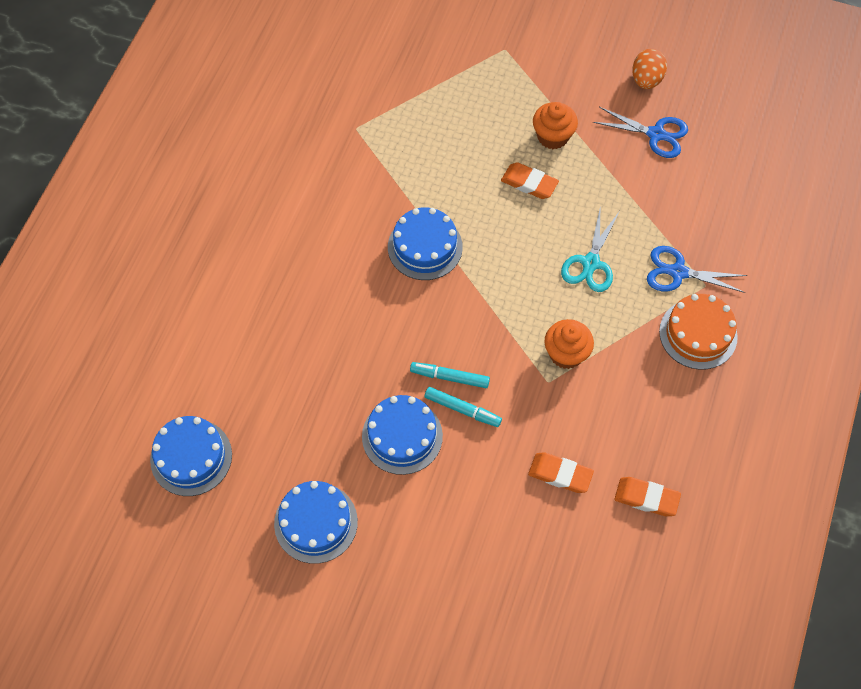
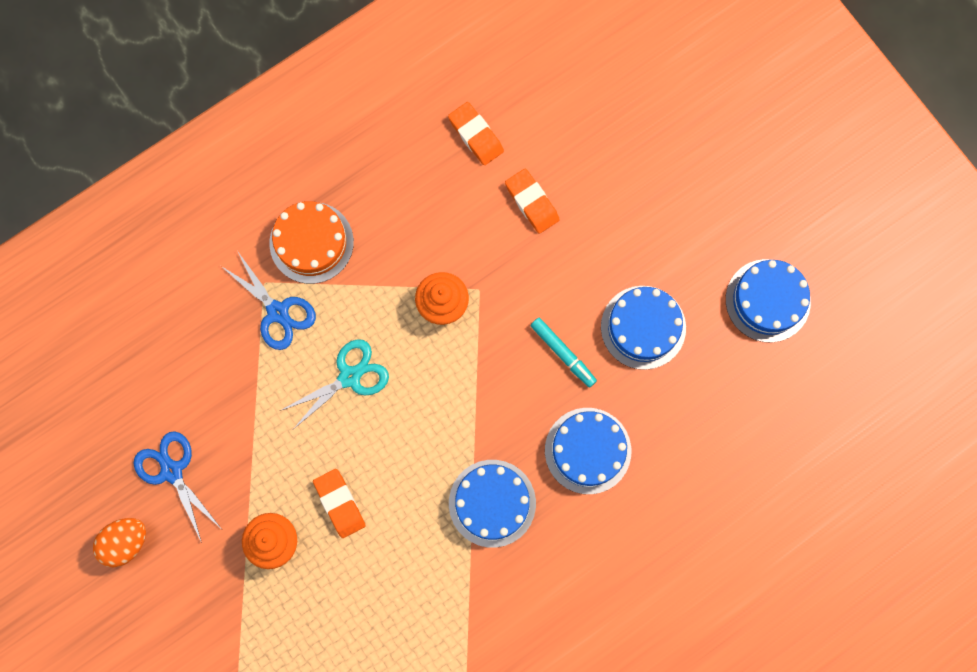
camera: 145 degrees left, 15 degrees up
blue cake [150,416,232,496] -> blue cake moved to [545,408,631,494]
turquoise marker [425,387,502,427] -> none

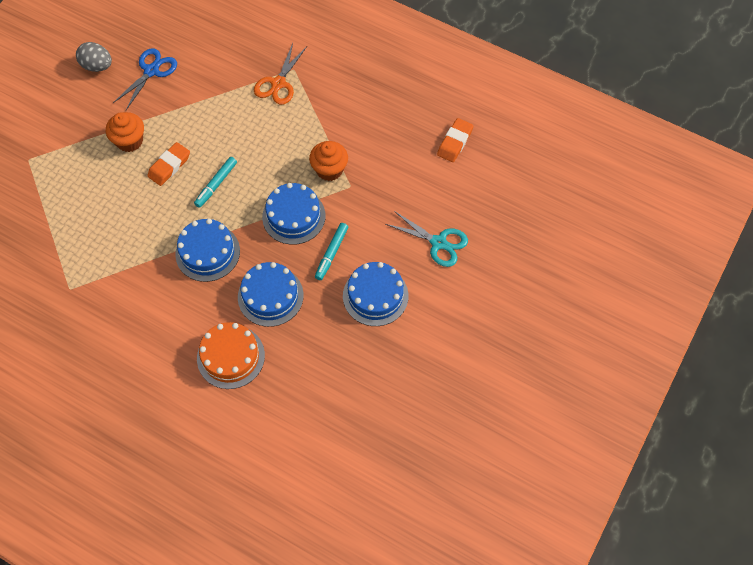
camera: 65 degrees right, 15 degrees down
orange egg [93,518,146,568] -> grey egg [76,42,112,72]
blue scissors [221,252,316,350] -> orange scissors [254,43,307,105]
orange cake [269,201,354,284] -> orange cake moved to [197,322,265,389]
turquoise scissors [280,339,389,428] -> turquoise scissors moved to [386,211,468,267]
orange eraser [505,169,560,234] -> none
blue cake [726,259,811,342] -> blue cake moved to [262,183,325,245]
none -> turquoise marker [194,157,237,208]

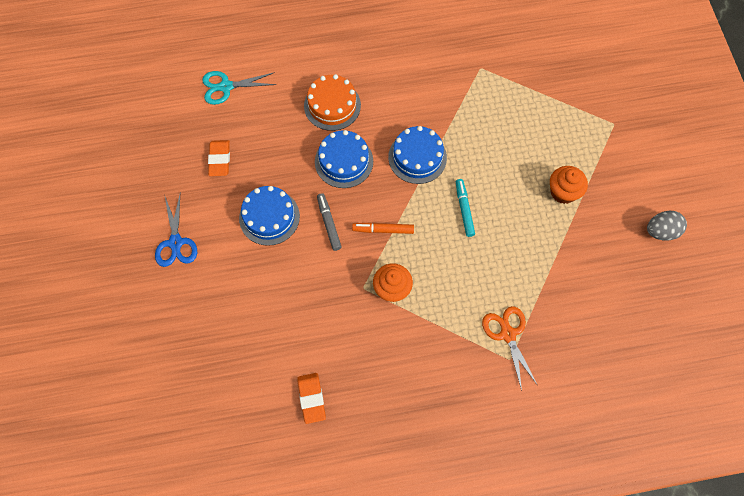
camera: 140 degrees right, 5 degrees up
blue scissors [113,48,177,110] -> blue scissors moved to [155,195,197,267]
orange eraser [147,142,190,186] -> orange eraser moved to [208,140,230,176]
blue cake [262,183,325,245] -> orange marker [352,223,414,234]
turquoise marker [315,223,348,280] -> grey marker [317,193,342,251]
turquoise scissors [386,211,468,267] -> turquoise scissors moved to [202,71,276,105]

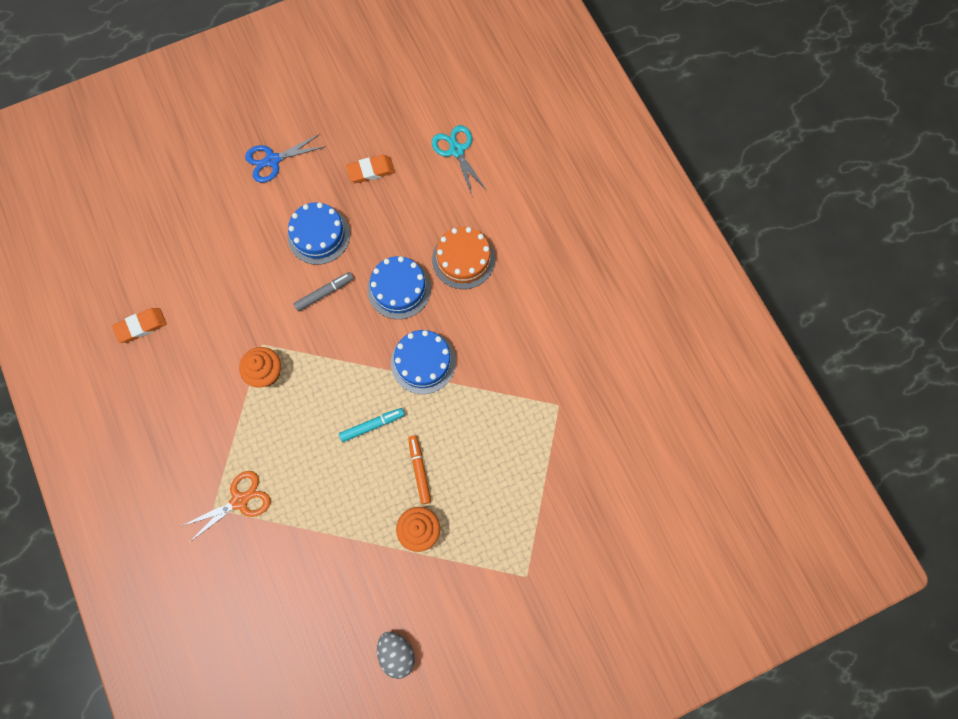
camera: 75 degrees right, 5 degrees up
orange marker [352,223,414,234] -> orange marker moved to [408,435,431,504]

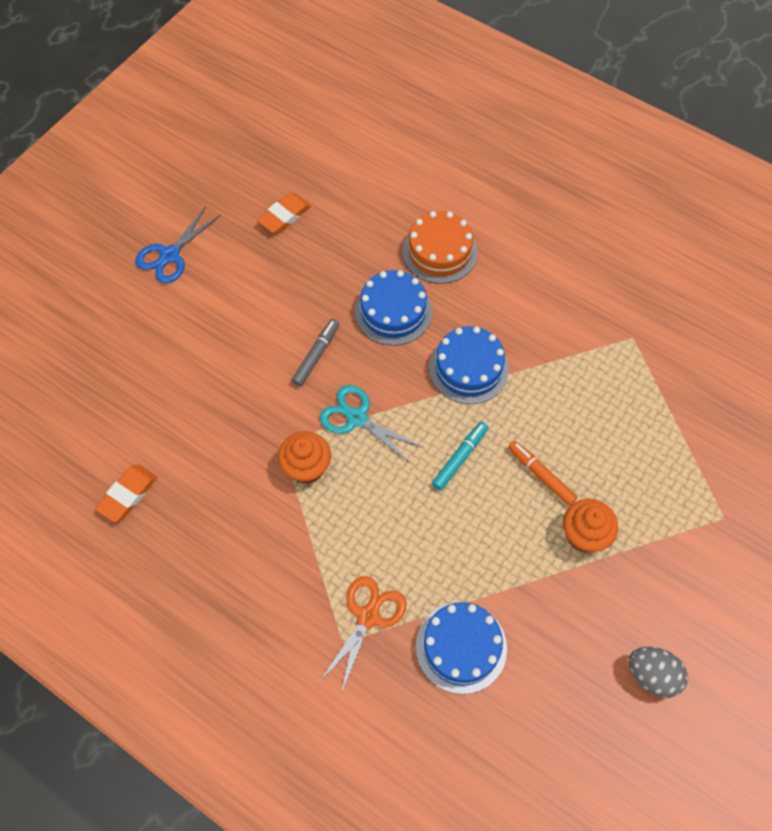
camera: 30 degrees left, 10 degrees down
blue cake [287,202,350,265] -> blue cake moved to [416,602,507,694]
turquoise scissors [432,125,487,195] -> turquoise scissors moved to [319,385,424,464]

